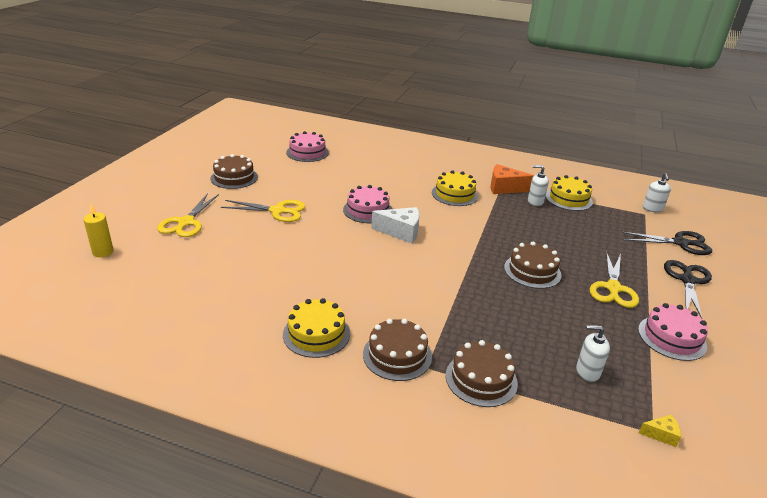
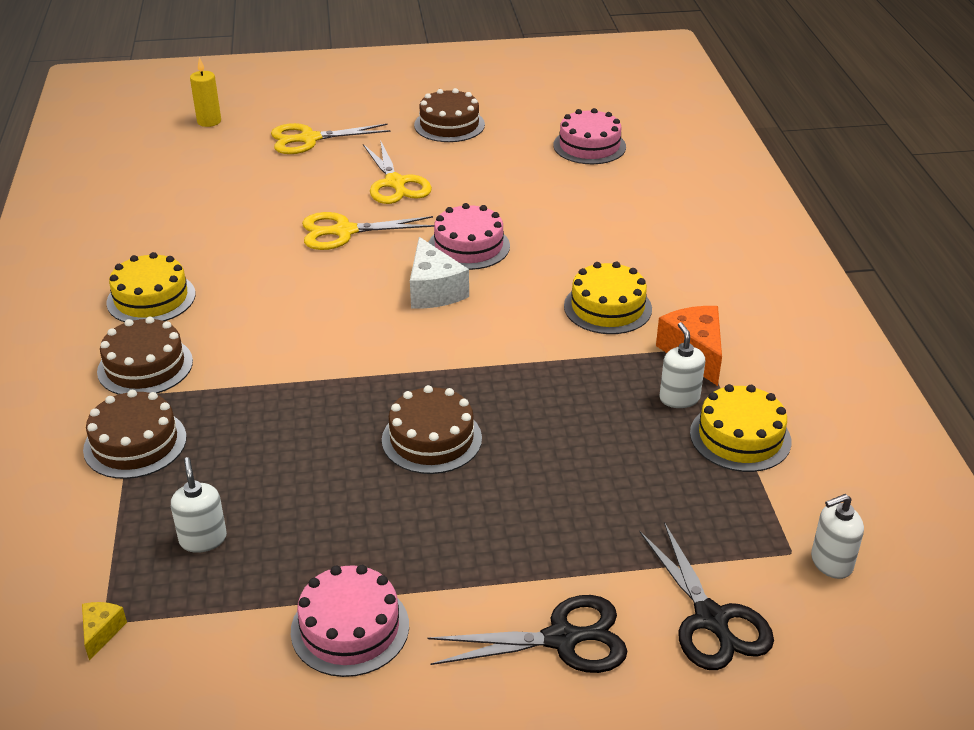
camera: 65 degrees right, 5 degrees up
yellow scissors [590,251,639,308] -> yellow scissors moved to [302,212,434,250]
yellow cheese [639,415,681,447] -> yellow cheese turned 150 degrees counterclockwise [82,602,127,661]

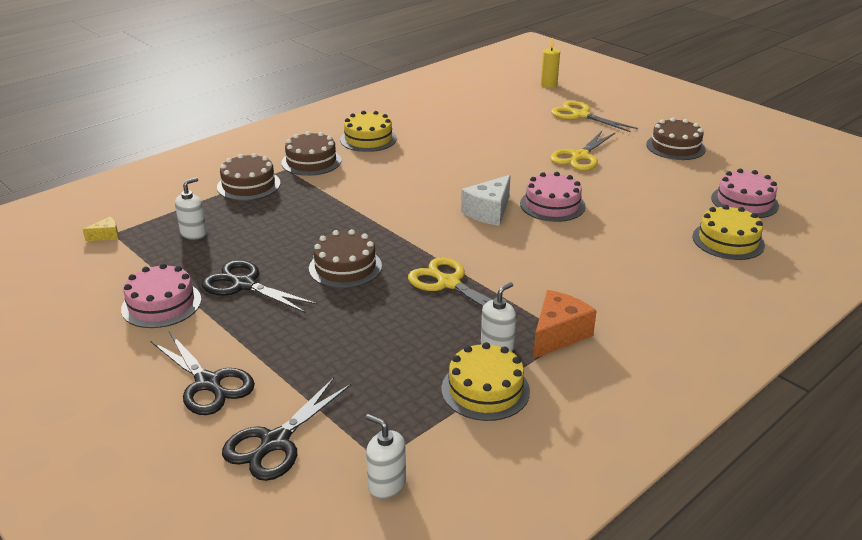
camera: 55 degrees right, 5 degrees down
yellow scissors [302,212,434,250] -> yellow scissors moved to [408,257,519,314]
yellow cake [564,262,652,334] -> yellow cake moved to [692,205,765,260]
none -> black scissors [202,260,318,313]

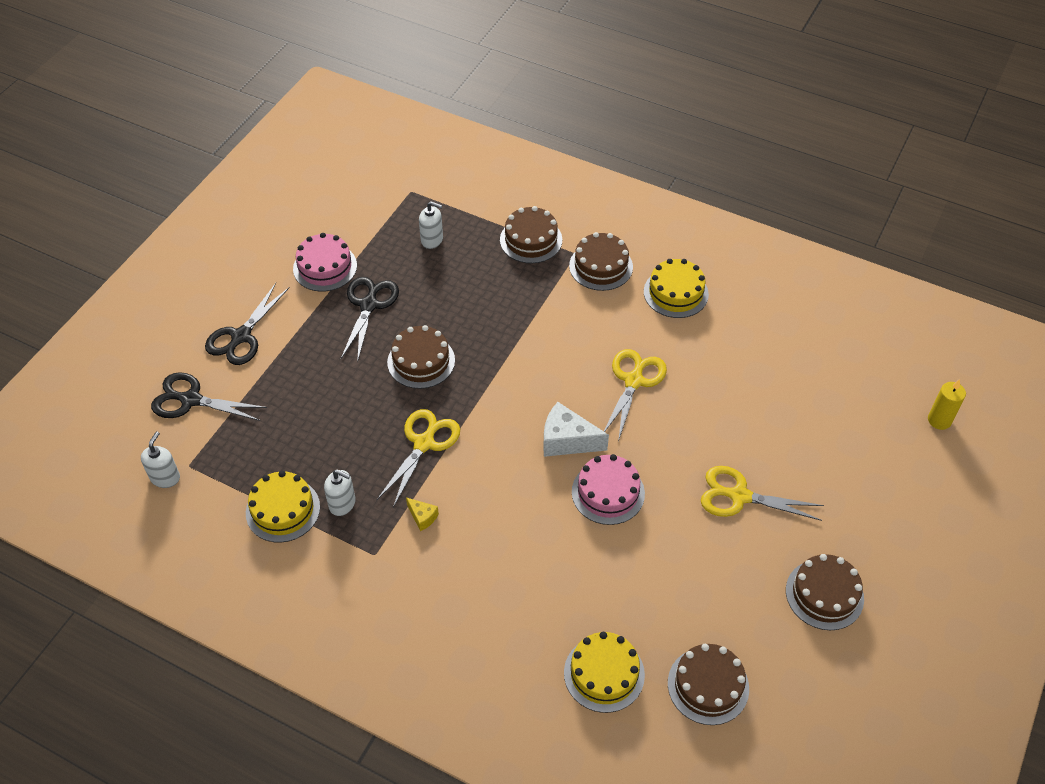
camera: 70 degrees right, 20 degrees up
yellow cheese [83,217,119,241] -> yellow cheese moved to [406,498,439,531]
orange cheese [533,290,597,359] -> none
yellow scissors [551,101,638,132] -> yellow scissors moved to [604,349,667,442]
pink cake [711,169,779,218] -> brown cake [668,644,749,725]

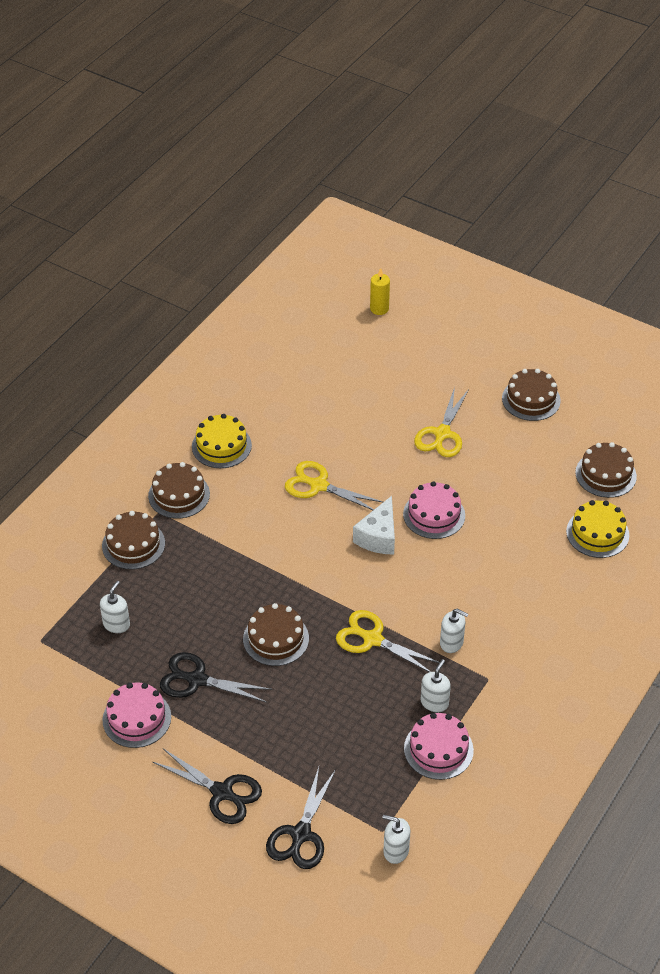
camera: 85 degrees left, 5 degrees down
yellow cake [246,471,320,543] -> pink cake [404,713,474,780]
yellow cheese [406,498,439,531] -> white soap dispenser [440,609,469,653]

